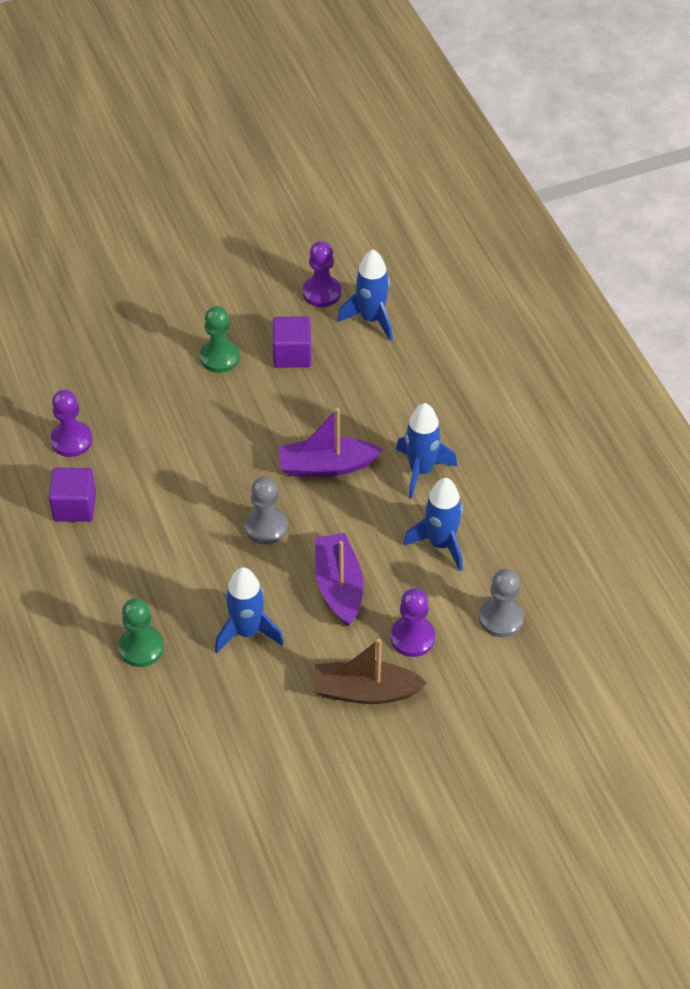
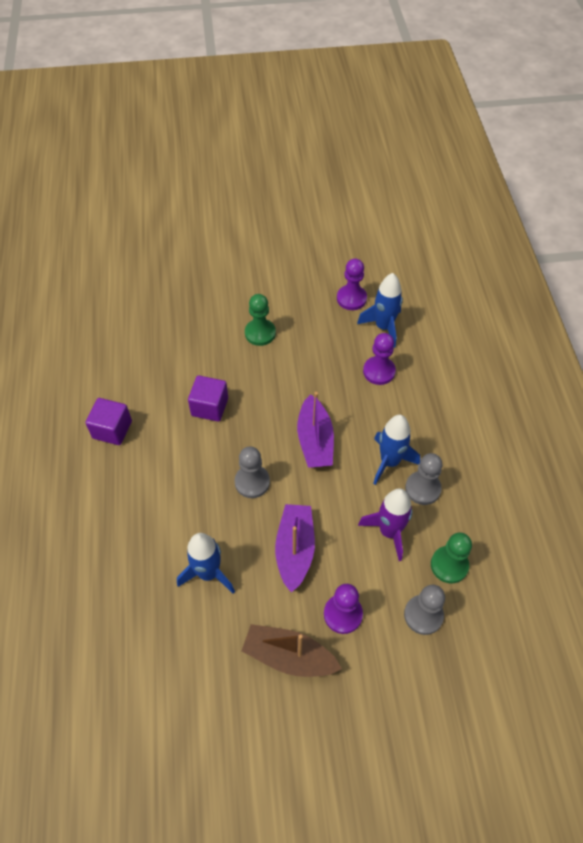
camera: 15 degrees right, 5 degrees up
purple pawn [50,390,93,457] -> purple pawn moved to [363,333,396,385]
green pawn [118,598,164,667] -> green pawn moved to [431,532,472,584]
purple cube [273,316,311,368] -> purple cube moved to [188,375,228,422]
purple boat [278,408,383,477] -> purple boat turned 105 degrees counterclockwise [297,392,334,468]
blue rocket [403,478,463,571] -> purple rocket [358,488,412,561]
none -> grey pawn [405,453,442,505]

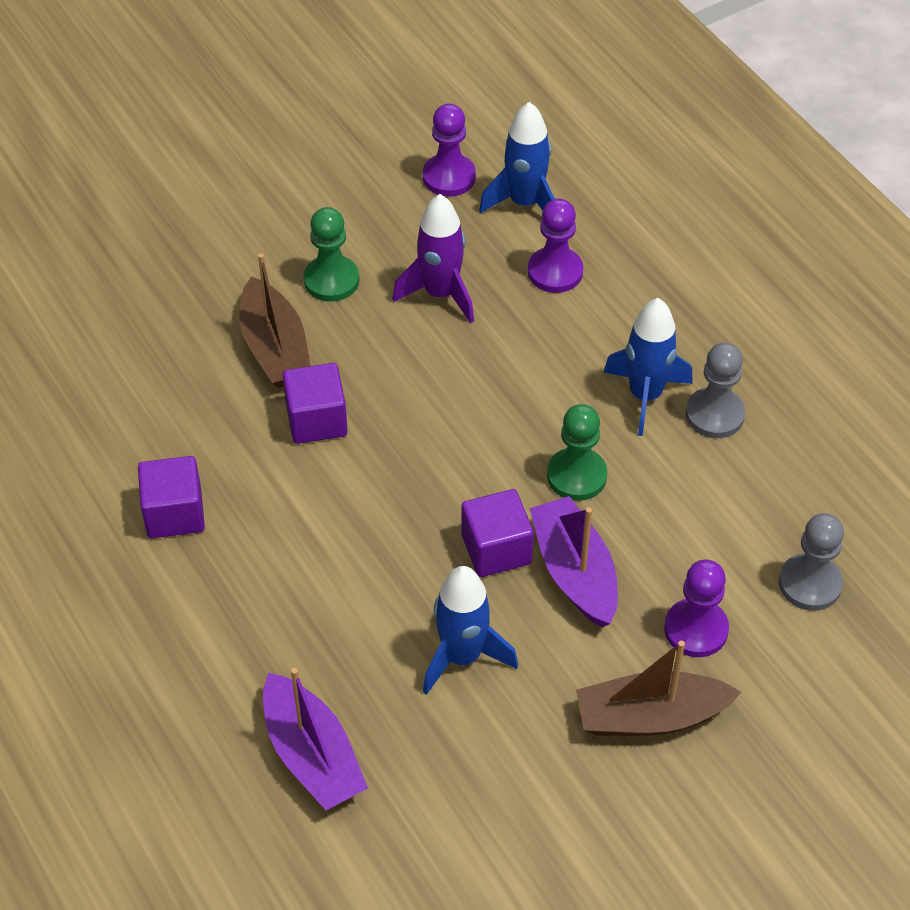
camera: 25 degrees left, 5 degrees down
grey pawn [235,447,270,498] -> none
purple boat [297,392,334,468] -> purple boat moved to [263,668,368,810]
purple rocket [358,488,412,561] -> purple rocket moved to [392,194,474,323]
green pawn [431,532,472,584] -> green pawn moved to [547,404,607,501]
none -> brown boat [239,253,310,388]
none -> purple cube [461,489,534,577]

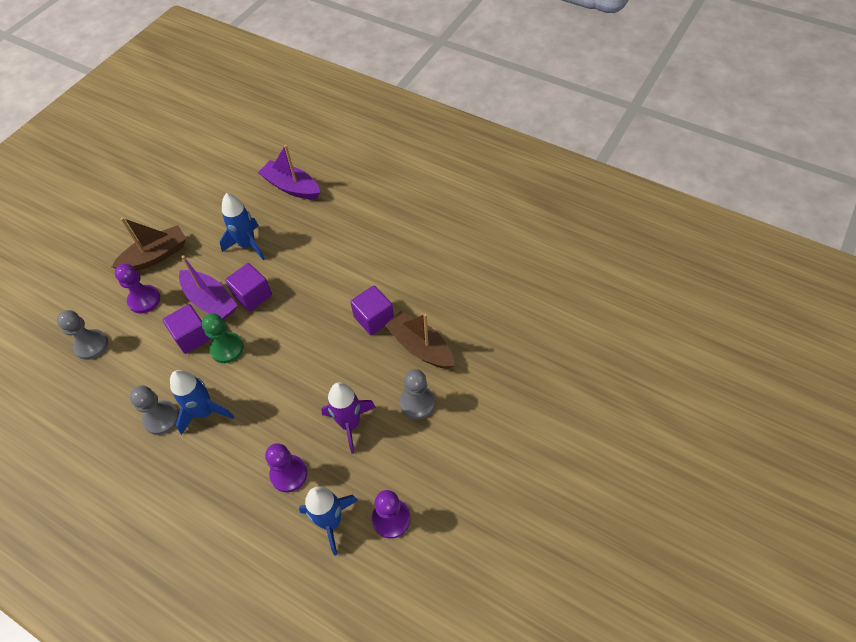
camera: 155 degrees right, 5 degrees up
purple cube [138,456,205,538] -> purple cube moved to [163,304,211,354]
green pawn [303,207,359,302] -> grey pawn [400,369,435,419]

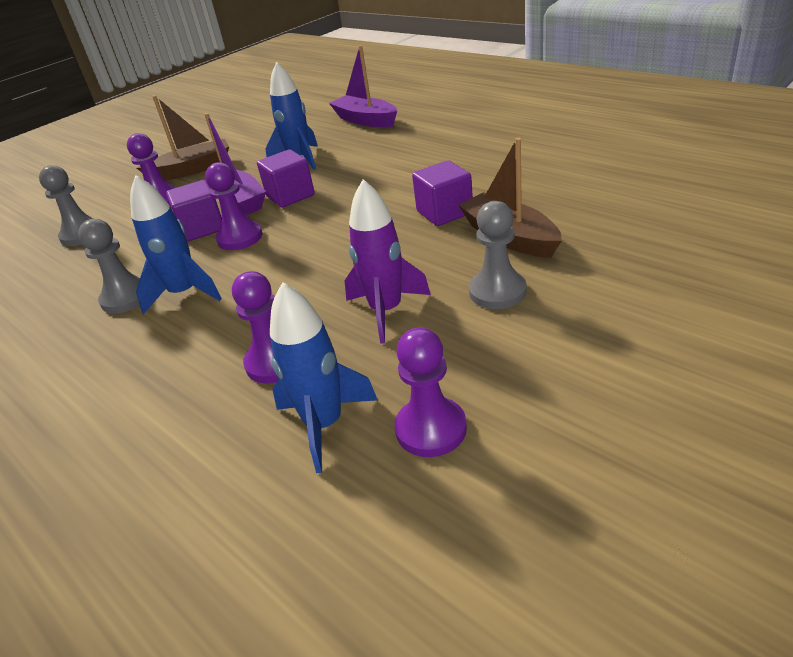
camera: 15 degrees right, 20 degrees down
green pawn [202,313,244,363] -> purple pawn [205,162,262,250]

